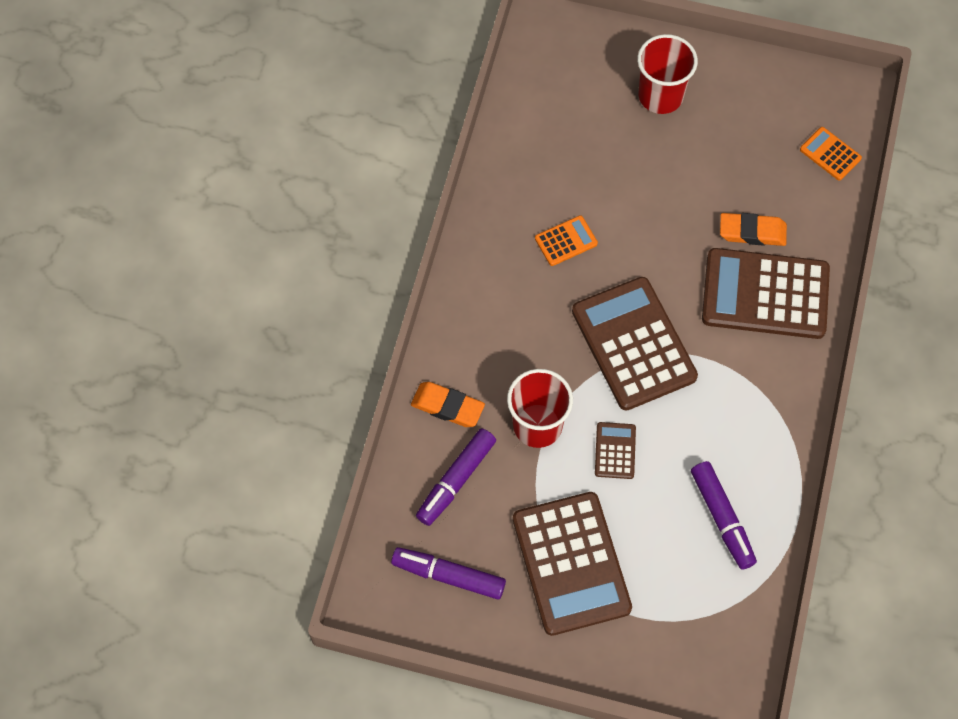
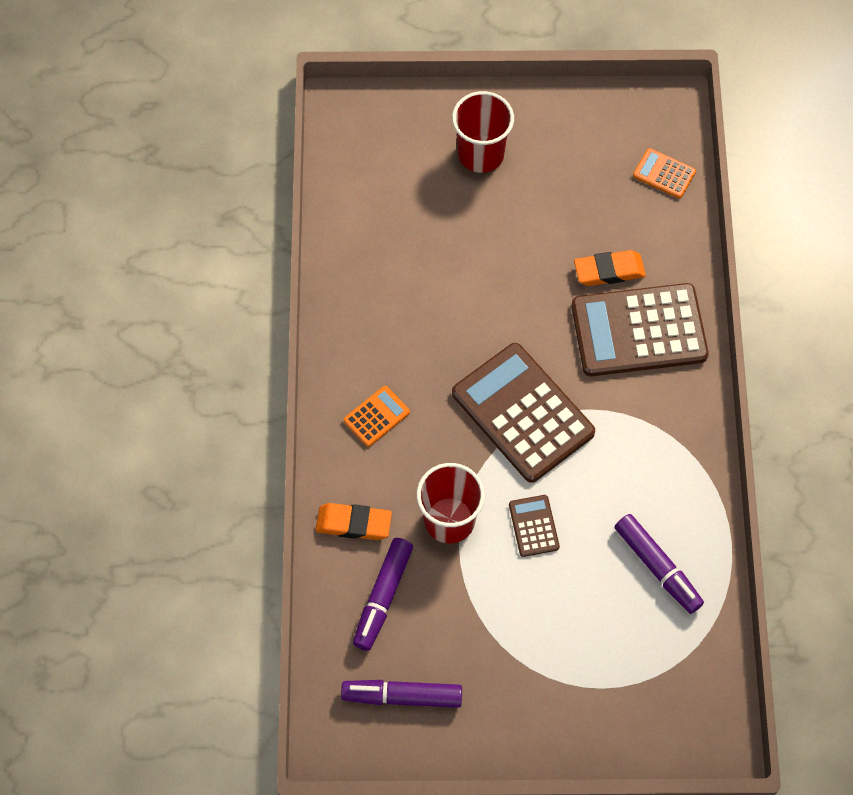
camera: 15 degrees left, 0 degrees up
brown calculator [513,492,632,636] -> none
orange calculator [535,215,598,266] -> orange calculator moved to [344,386,410,447]

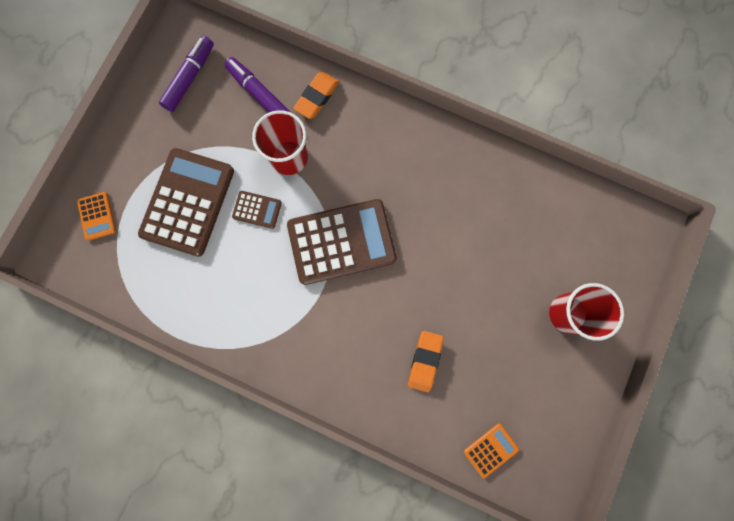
camera: 115 degrees right, 15 degrees up
orange calculator [344,386,410,447] -> orange calculator moved to [77,192,116,241]
brown calculator [571,283,709,376] -> brown calculator moved to [138,148,234,257]
purple marker [615,514,704,614] -> none

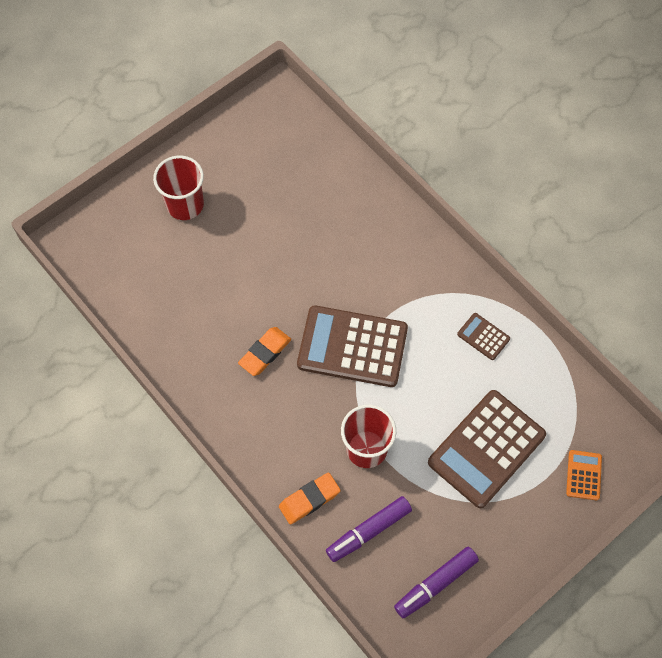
camera: 155 degrees left, 15 degrees down
purple marker [224,57,290,112] -> purple marker turned 75 degrees clockwise [326,496,412,562]
brown calculator [232,191,282,229] -> brown calculator moved to [457,313,510,360]
orange eraser [408,331,444,392] -> orange eraser moved to [238,327,291,376]
orange calculator [464,423,519,478] -> none

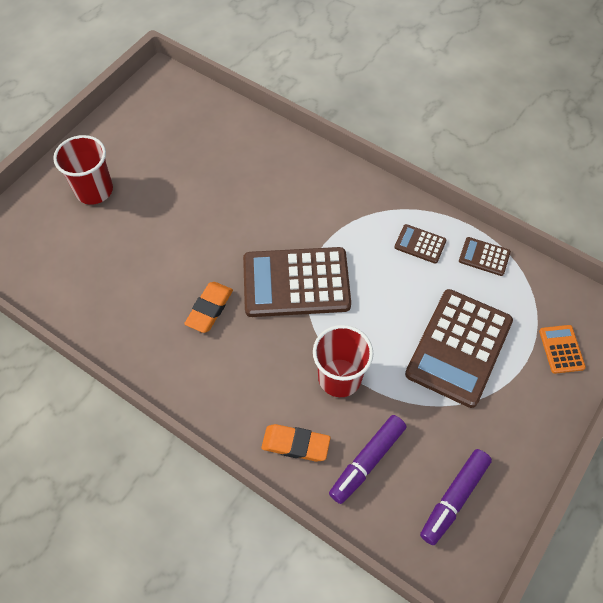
camera: 15 degrees left, 5 degrees down
orange eraser [279,472,341,524] -> orange eraser turned 60 degrees clockwise [261,424,330,462]
none -> brown calculator [459,237,511,276]

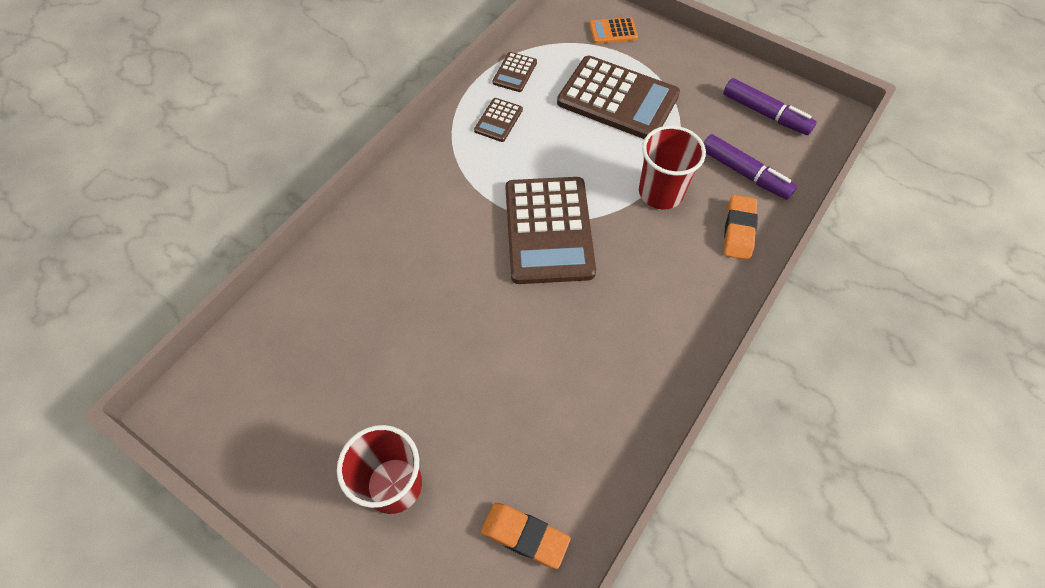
camera: 90 degrees left, 0 degrees up
orange eraser [184,282,233,333] -> orange eraser moved to [481,503,571,569]

